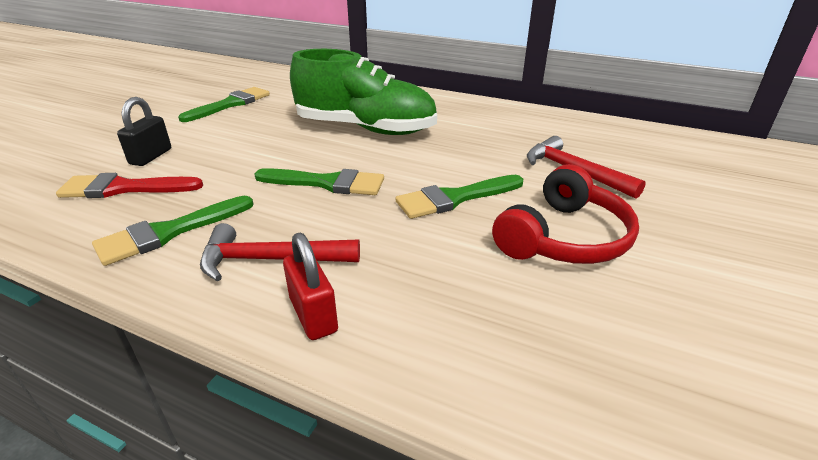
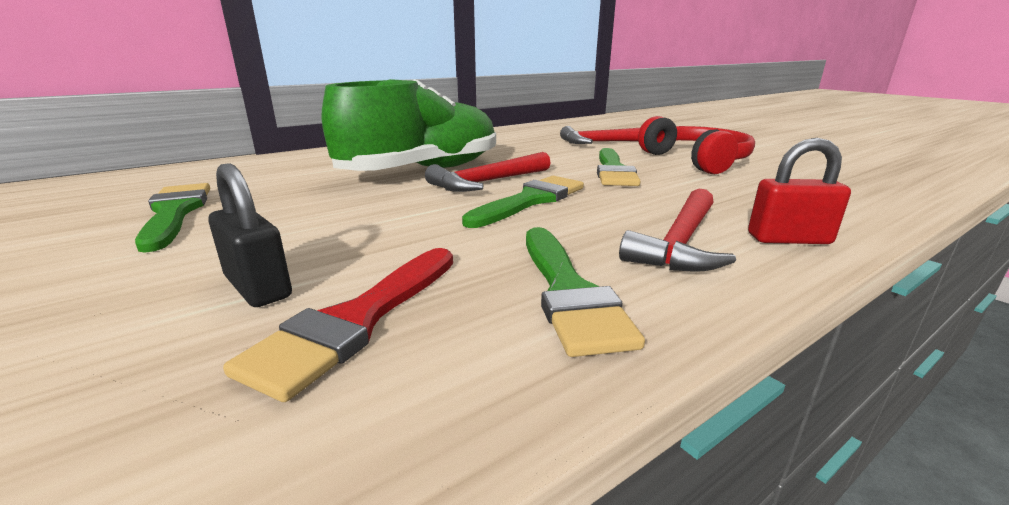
camera: 60 degrees left, 10 degrees down
none -> red hammer [425,152,551,192]

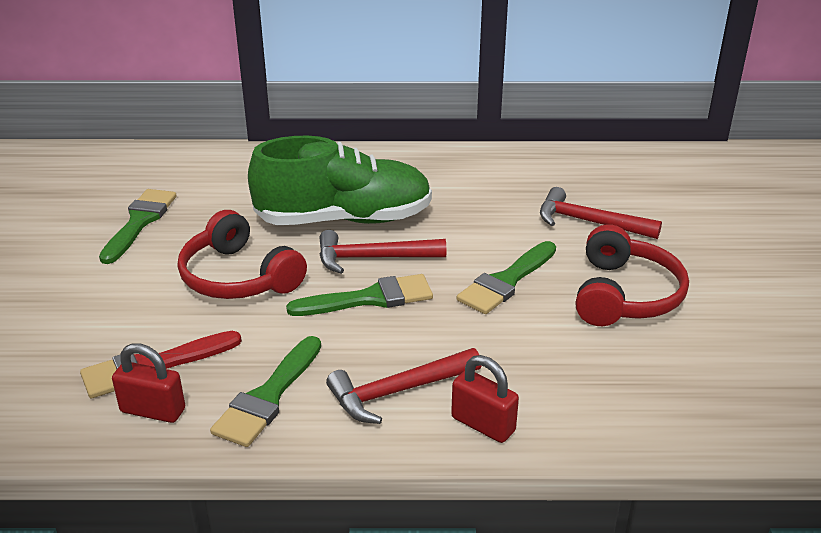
camera: 35 degrees right, 10 degrees up
black padlock [208,163,292,307] -> none
none -> red padlock [112,343,185,423]
none -> red headphones [178,210,307,299]

